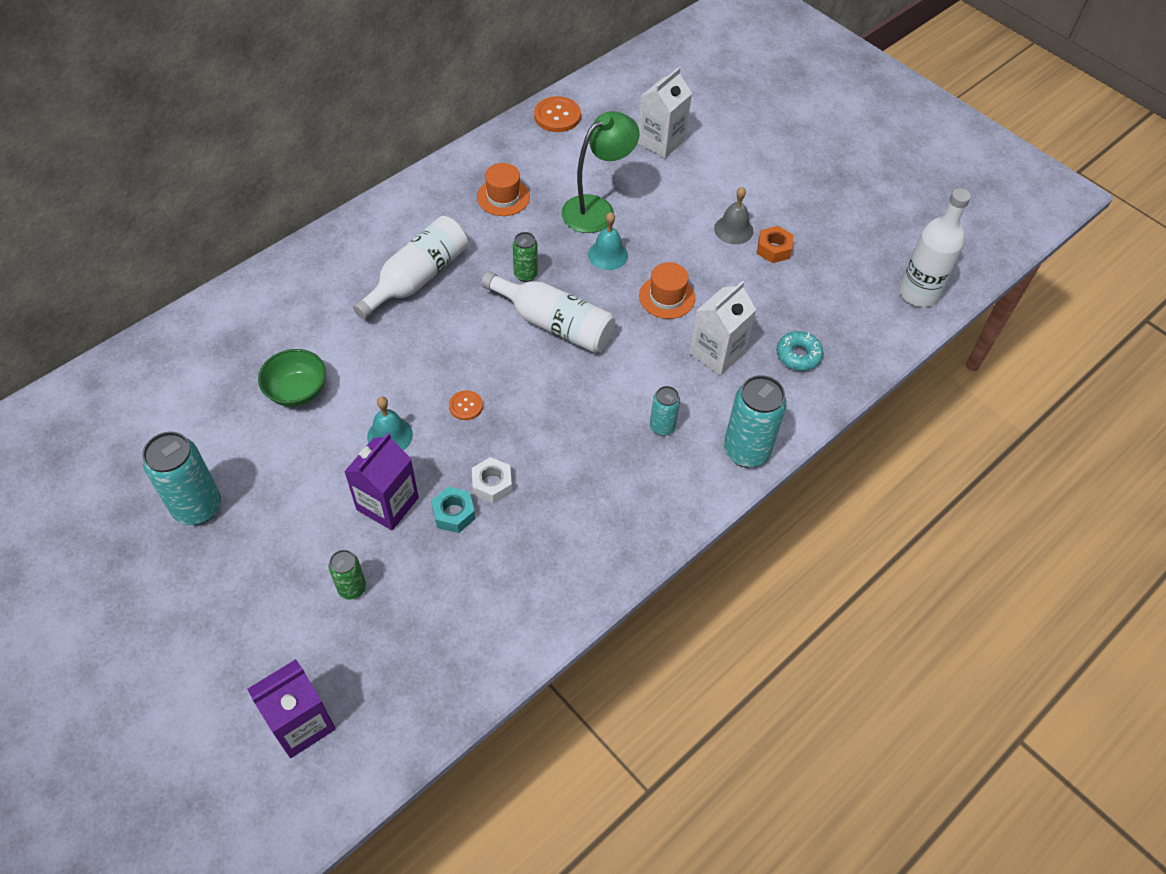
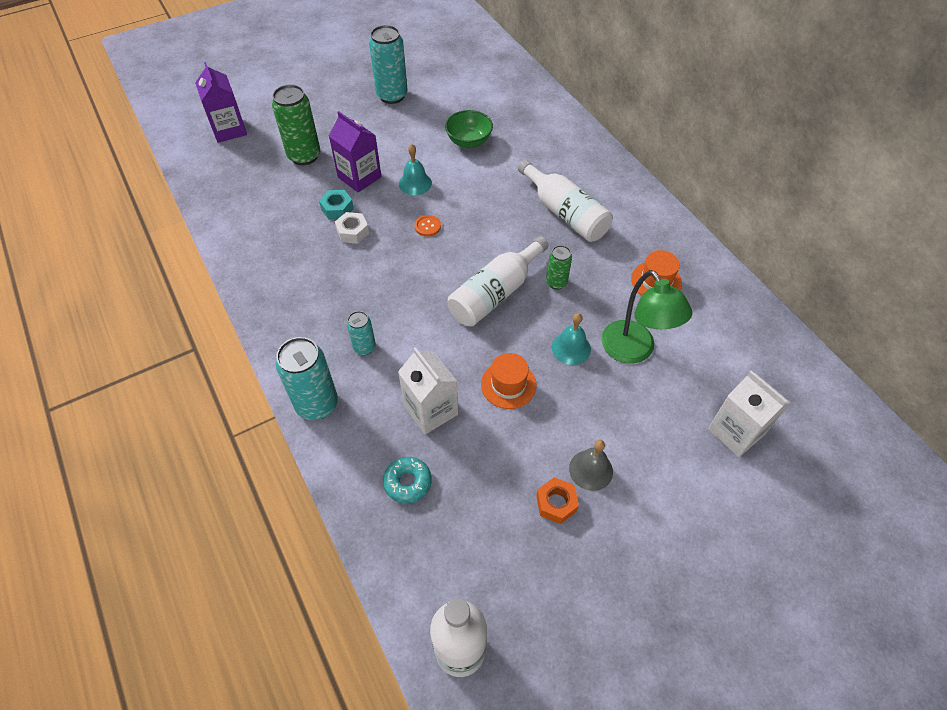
camera: 105 degrees right, 0 degrees up
green can [329,550,366,600] -> green can [272,84,320,165], size x1.81
orange button [534,96,581,132] -> none

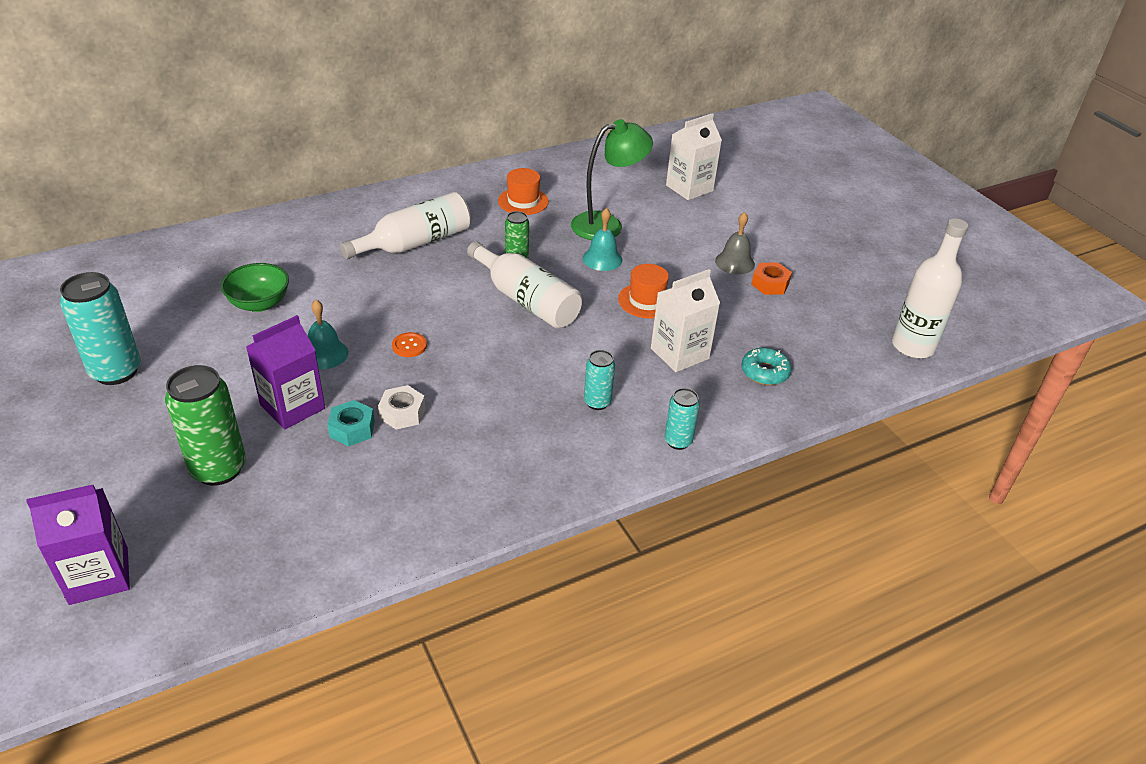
camera: 90 degrees left, 15 degrees down
turquoise can [276,337,338,420] -> turquoise can [664,388,700,450], size x0.55

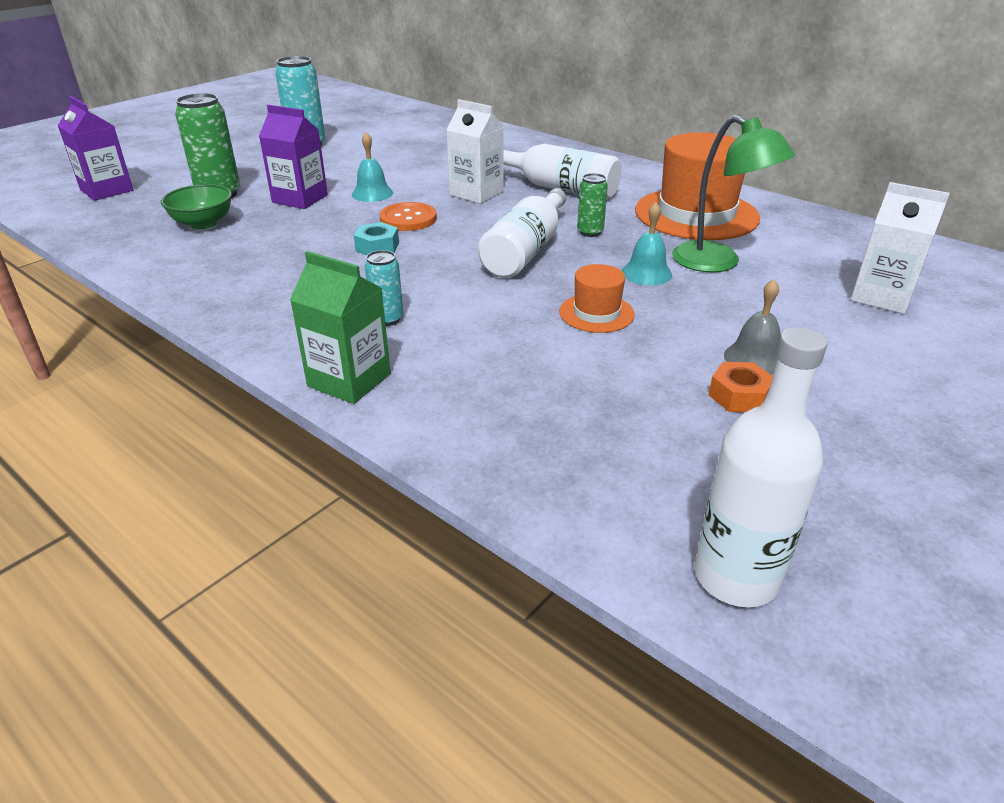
camera: 70 degrees right, 5 degrees down
green bowl [221,263,289,312] -> green bowl moved to [161,184,232,229]
turquoise nut [327,400,375,446] -> turquoise nut moved to [354,222,399,255]
white nut [378,385,425,429] -> none
orange button [392,332,427,357] -> orange button [379,202,437,231], size x1.69
orange hat [498,168,549,215] -> orange hat [635,132,760,240], size x2.05
white carton [651,269,720,372] -> white carton moved to [446,99,504,204]
turquoise can [664,388,700,450] -> green carton [290,251,391,404]
turquoise donut [741,347,792,385] -> none

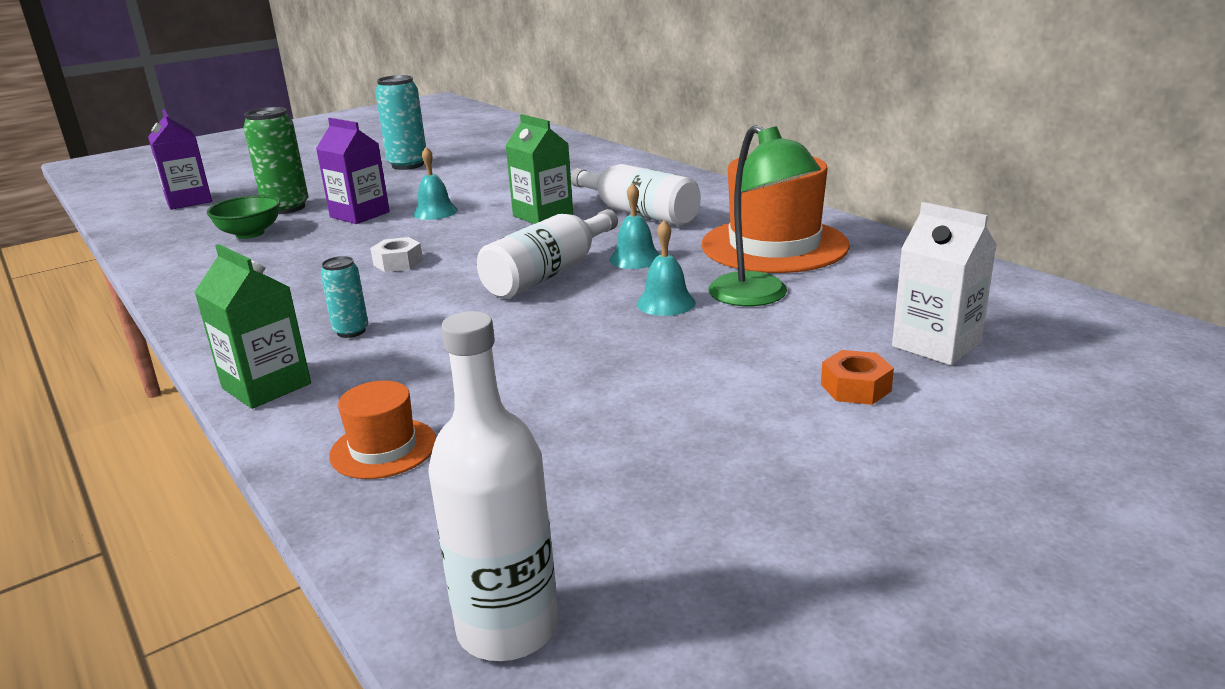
camera: 15 degrees right, 10 degrees down
turquoise nut [354,222,399,255] -> white nut [370,237,423,272]
orange button [379,202,437,231] -> none
white carton [446,99,504,204] -> green carton [505,114,573,224]
orange hat [559,264,635,333] -> orange hat moved to [329,381,436,479]
green can [577,173,608,237] -> turquoise bell [609,183,660,269]
orange nut [709,362,773,412] -> orange nut moved to [821,350,894,405]
grey bell [724,279,781,375] -> none

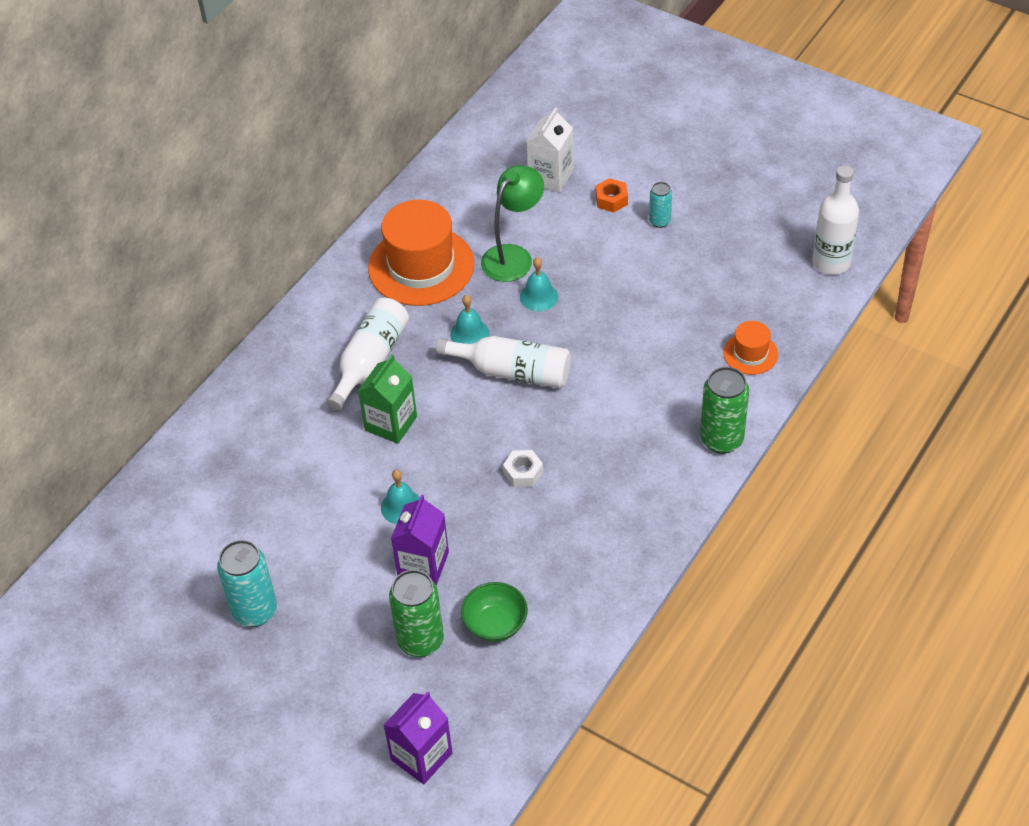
camera: 110 degrees left, 25 degrees up
green carton [194,244,311,409] -> green can [700,367,749,454]
turquoise can [321,256,368,338] -> turquoise can moved to [649,182,672,228]

